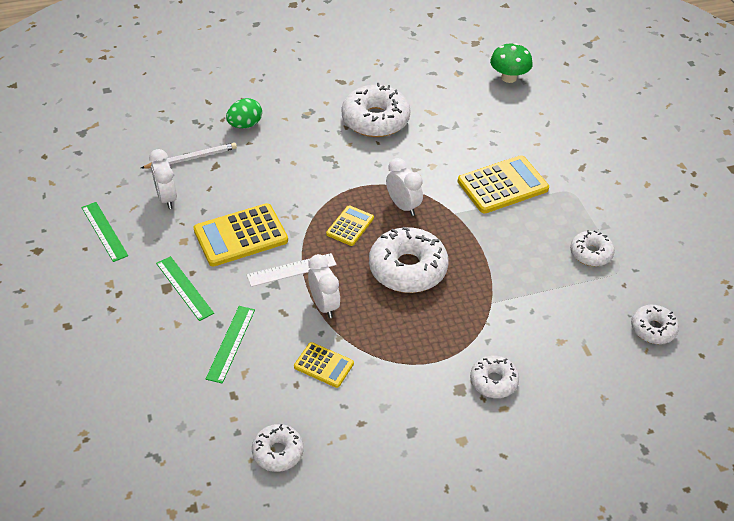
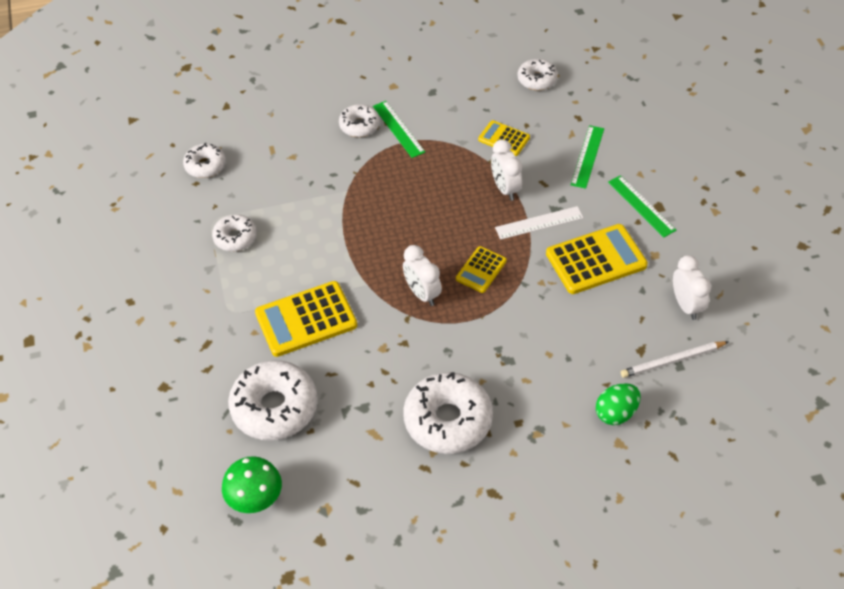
camera: 175 degrees left, 5 degrees up
green ruler [81,202,128,262] -> green ruler moved to [373,101,425,158]
white donut [369,227,449,293] -> white donut moved to [228,360,318,441]

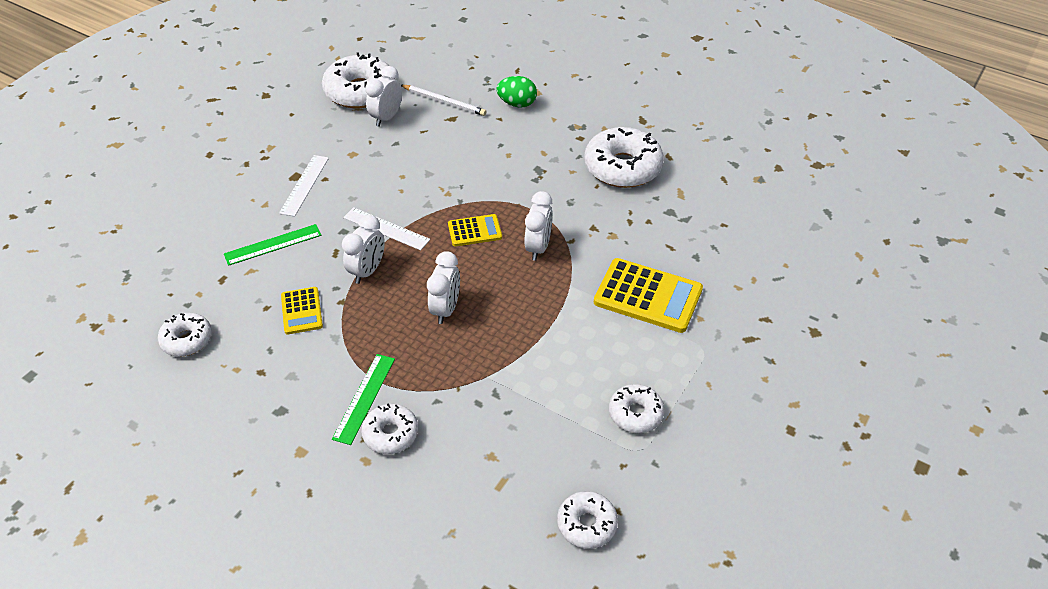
camera: 135 degrees left, 5 degrees down
green mushroom [222,456,282,513] -> none
white donut [228,360,318,441] -> white donut moved to [322,52,395,108]
yellow calculator [546,224,648,294] -> none
green ruler [608,175,676,237] -> white ruler [279,155,329,217]
none -> white clock [427,251,460,324]

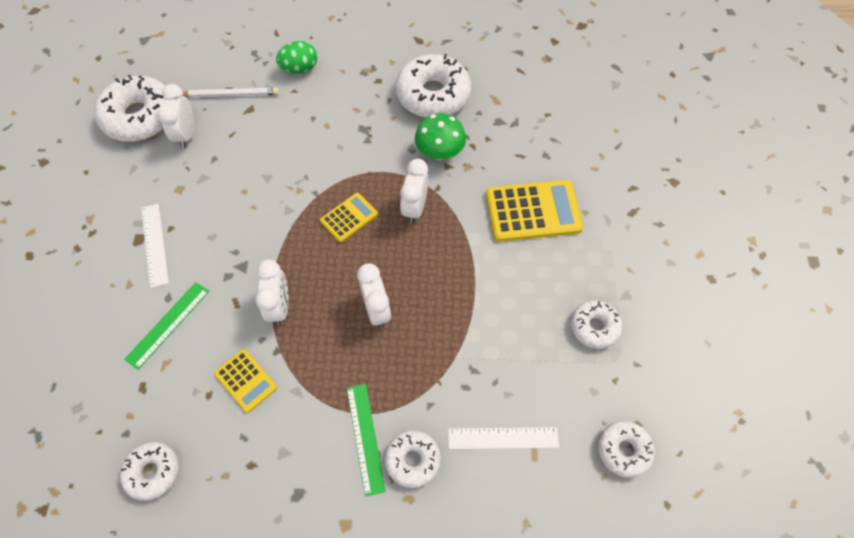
camera: 30 degrees left, 15 degrees up
white ruler [343,207,430,250] -> white ruler moved to [448,427,559,449]
white clock [525,191,553,261] -> white clock turned 150 degrees counterclockwise [400,159,428,224]
none -> green mushroom [415,113,466,160]

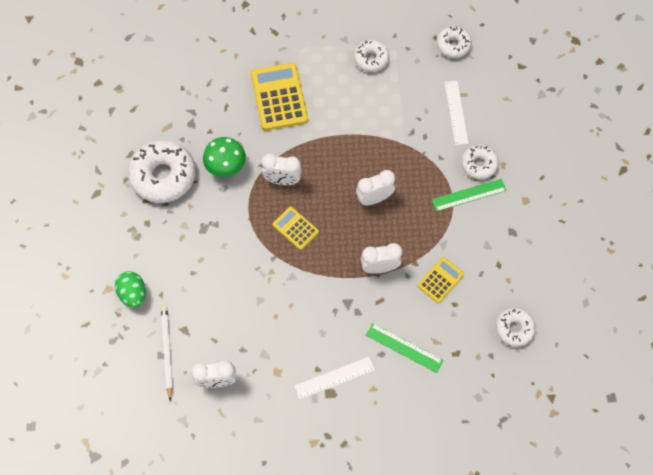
camera: 95 degrees left, 5 degrees up
white donut [94,75,166,142] -> none

